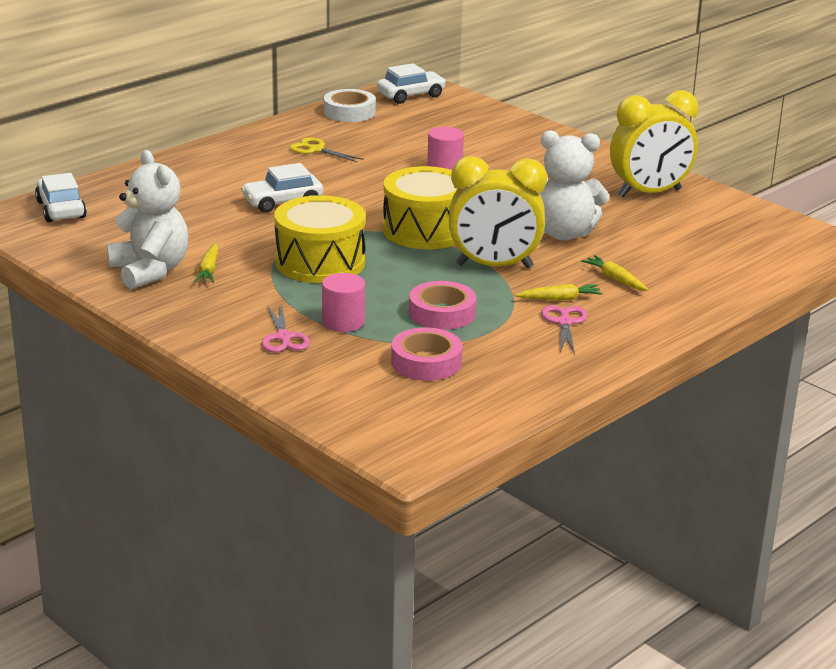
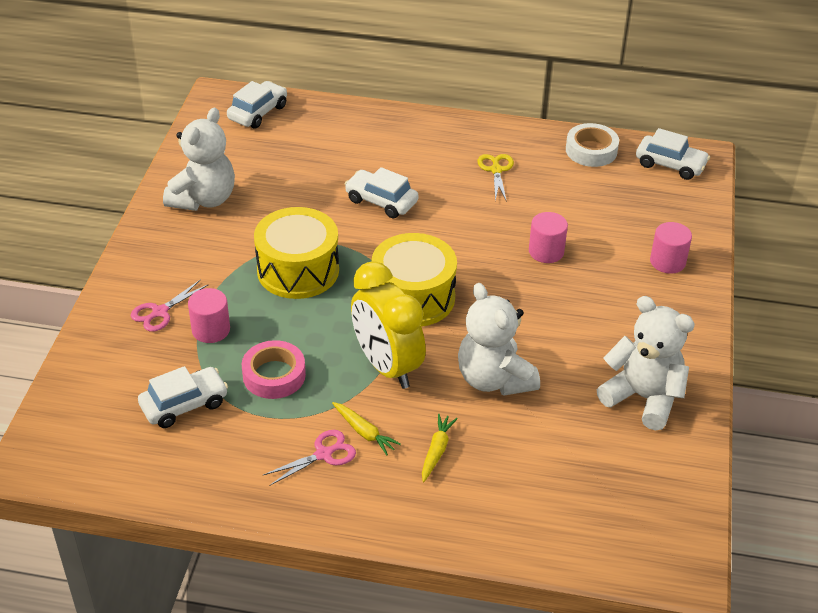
camera: 55 degrees right, 15 degrees up
yellow carrot [194,243,218,283] -> none
pink tape [391,327,463,381] -> white car [138,366,228,428]
yellow clock [610,90,698,197] -> white teddy bear [597,296,695,431]
none -> pink cylinder [650,222,692,274]

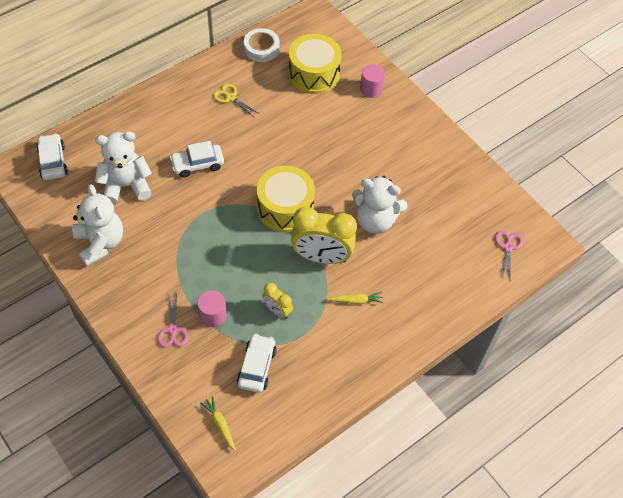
camera: 50 degrees left, 15 degrees up
pink tape [242,340,306,399] -> yellow clock [262,283,293,319]
yellow drum [254,207,339,299] -> yellow drum moved to [288,34,342,94]
pink scissors [263,430,356,485] -> pink scissors moved to [495,231,523,278]
yellow carrot [422,414,458,482] -> yellow carrot moved to [201,396,236,451]
pink cylinder [529,212,568,263] -> none
white teddy bear [597,296,695,431] -> white teddy bear moved to [95,131,152,205]
white car [636,128,710,180] -> none

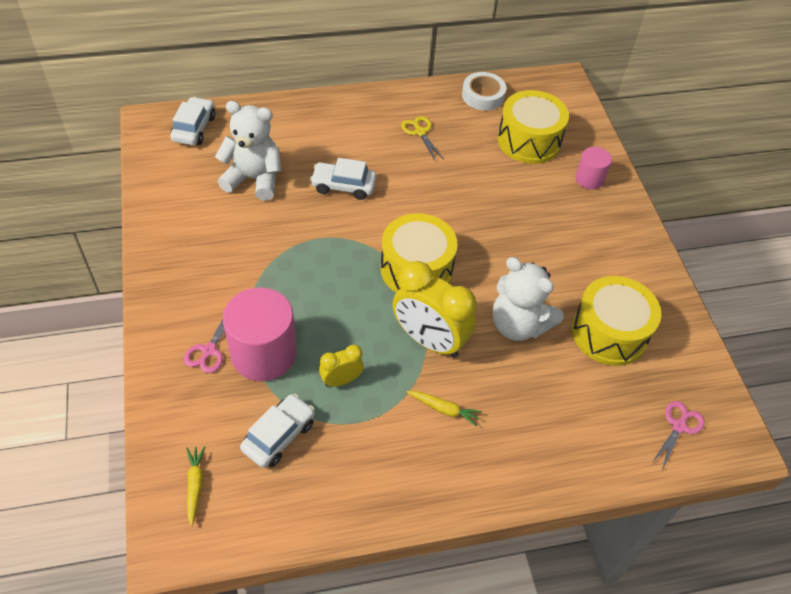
camera: 25 degrees right, 5 degrees down
white teddy bear [72,184,123,266] -> none
pink cylinder [198,291,227,327] -> pink cylinder [223,288,297,381], size x1.86
yellow clock [262,283,293,319] -> yellow clock turned 90 degrees clockwise [319,345,364,387]
none -> yellow drum [572,276,661,366]

